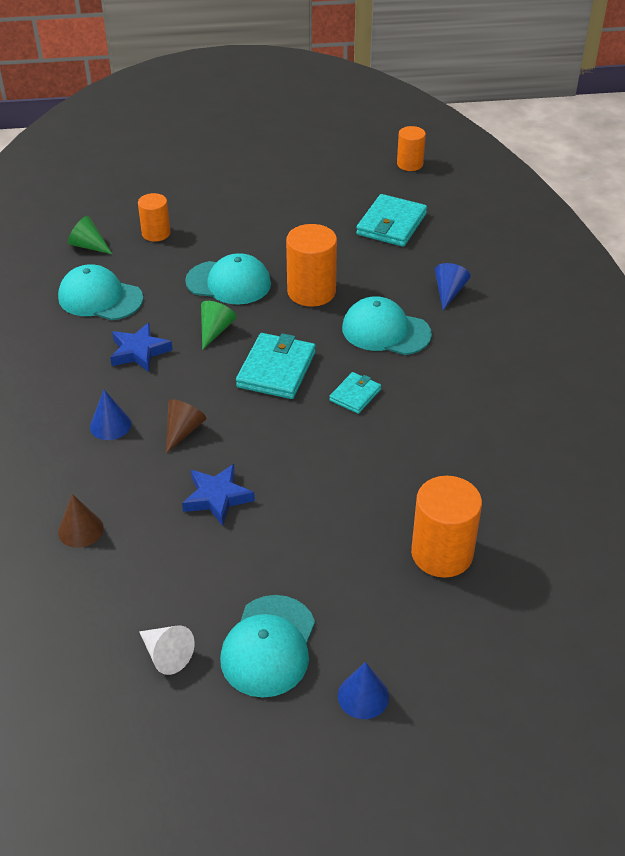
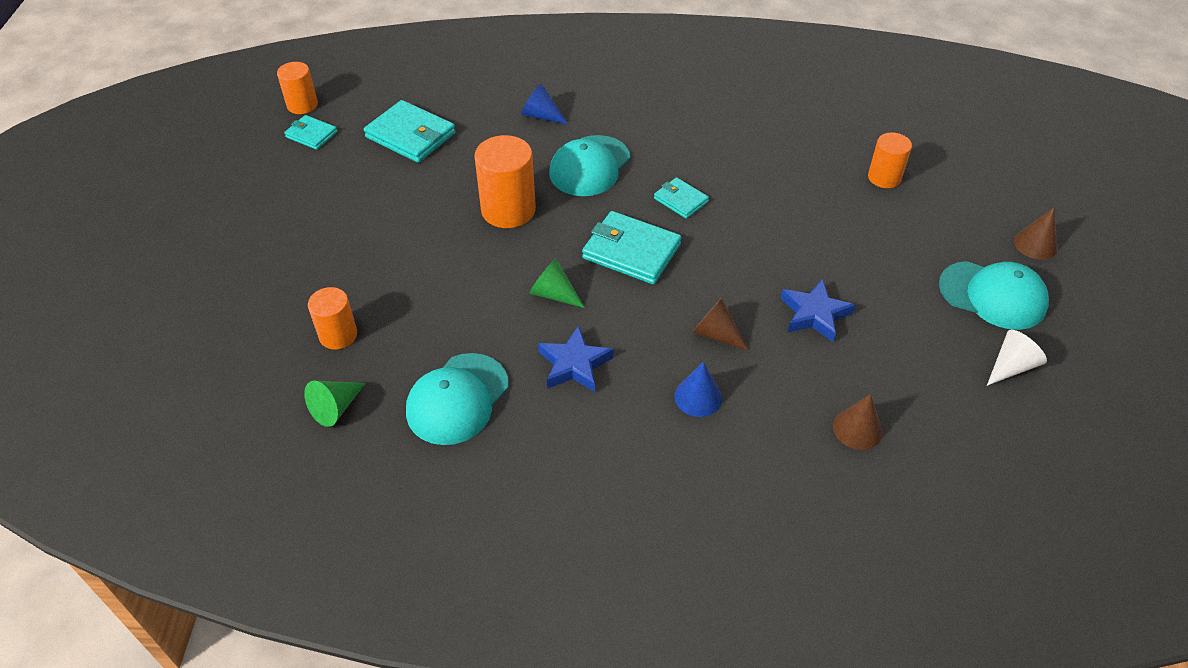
camera: 80 degrees left, 5 degrees up
turquoise cap [185,253,271,305] -> none
blue cone [338,662,389,719] -> brown cone [1014,208,1057,260]
orange cylinder [411,476,482,578] -> orange cylinder [868,133,912,188], size x0.62
none -> turquoise wallet [284,115,337,150]

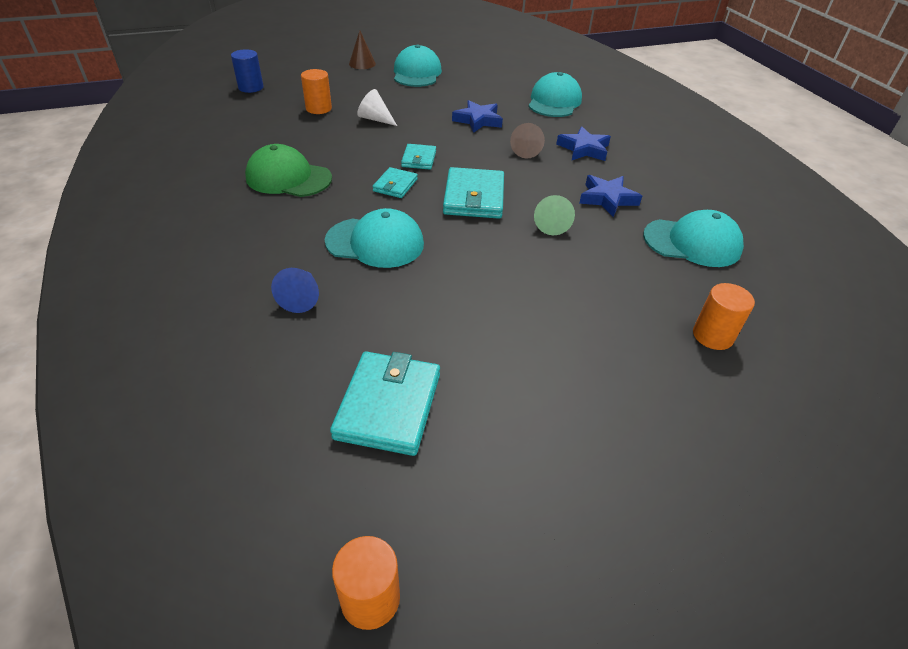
camera: 115 degrees left, 5 degrees down
turquoise wallet [284,115,337,150] -> turquoise wallet moved to [401,144,436,169]
green cone [304,381,366,427] -> none
orange cylinder [474,135,536,228] -> none
blue cone [674,362,722,417] -> blue star [556,126,611,161]
brown cone [833,394,883,450] -> turquoise cap [528,72,582,117]
white cone [987,330,1047,386] -> white cone moved to [357,89,397,126]
none -> blue cylinder [231,49,263,93]
none -> green cap [245,144,332,197]

